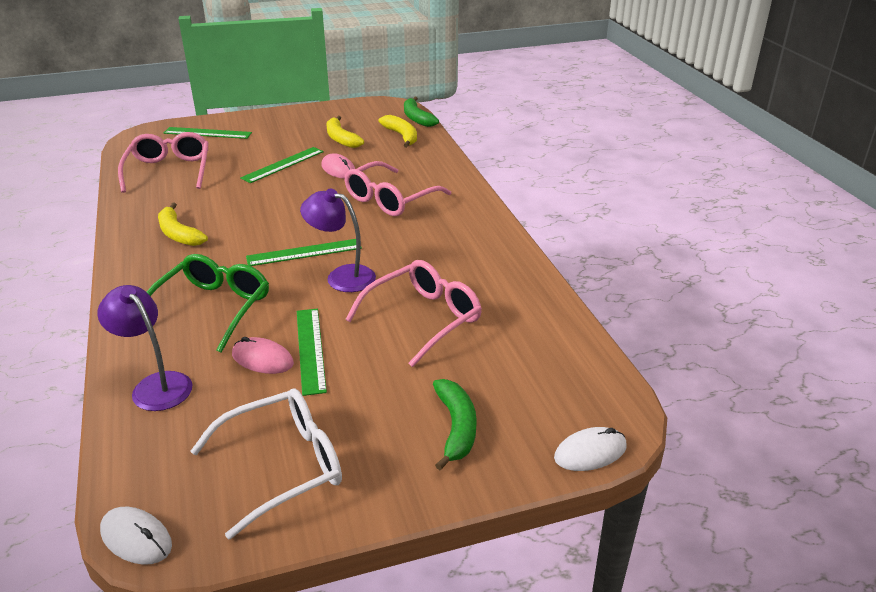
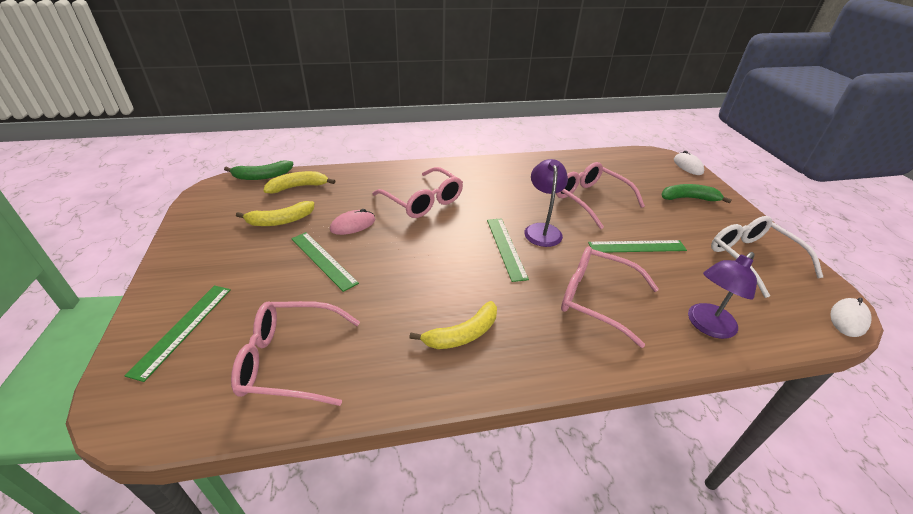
camera: 85 degrees left, 5 degrees up
green glasses [146,254,269,353] -> pink glasses [561,247,659,348]
pink mouse [232,337,294,374] -> none
purple lamp [300,189,376,292] -> purple lamp turned 150 degrees clockwise [524,159,568,247]

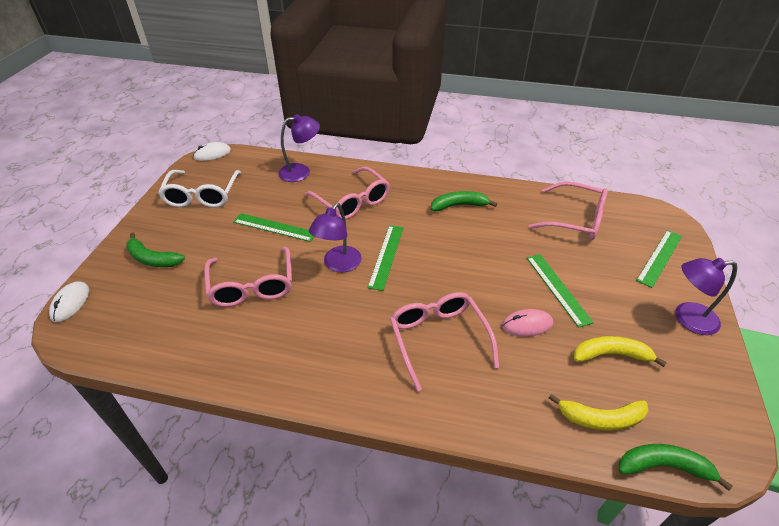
camera: 155 degrees left, 5 degrees up
yellow banana [409,301,497,349] -> green banana [431,191,497,211]
none -> purple lamp [676,258,737,335]

